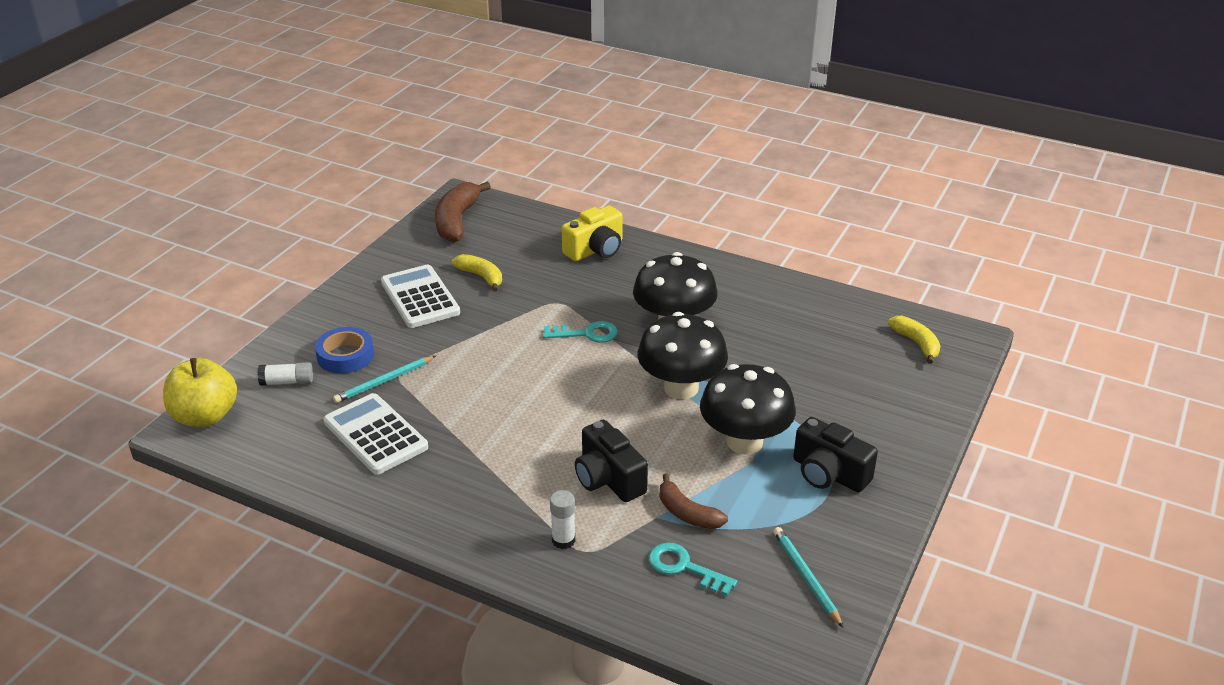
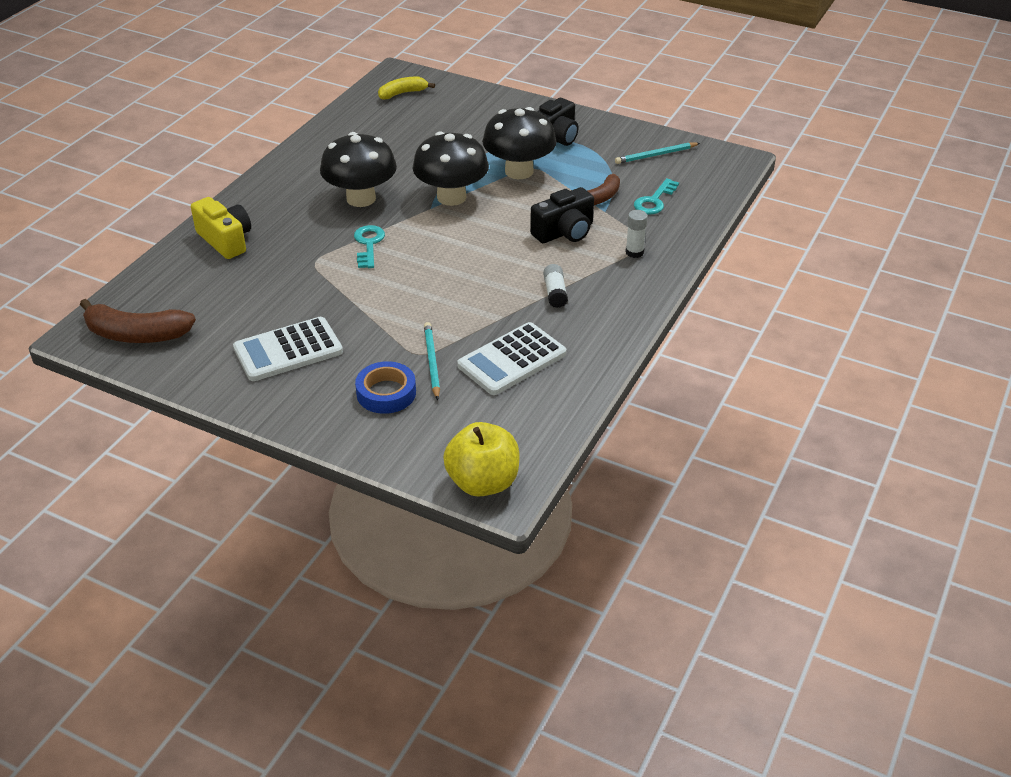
camera: 90 degrees left, 5 degrees up
white glue stick [258,362,313,386] -> white glue stick moved to [543,264,568,308]
turquoise pencil [333,356,436,403] -> turquoise pencil turned 150 degrees counterclockwise [424,322,440,400]
yellow banana [452,254,502,291] -> none

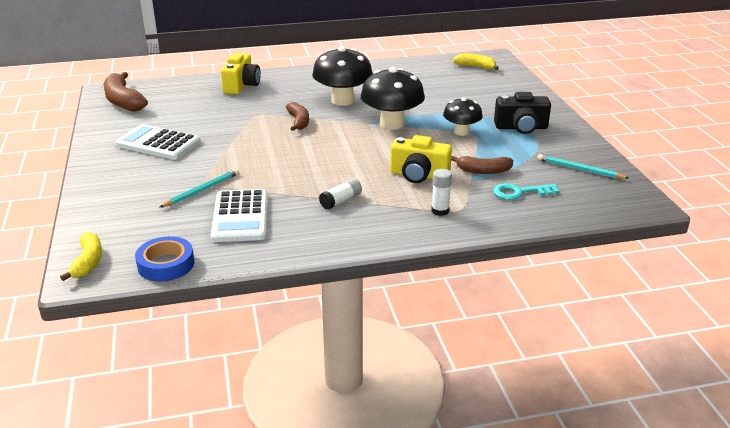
camera: 50 degrees right, 10 degrees down
turquoise key [354,225,385,268] -> brown banana [286,102,309,131]
blue tape [355,361,416,414] -> blue tape moved to [135,236,194,282]
yellow apple [443,422,519,497] -> yellow banana [60,232,102,281]
white calculator [457,322,566,395] -> white calculator turned 105 degrees counterclockwise [211,189,268,242]
black mushroom [482,107,557,179] -> black mushroom [443,97,483,136], size x0.60
black camera [530,187,594,243] -> yellow camera [390,135,452,183]

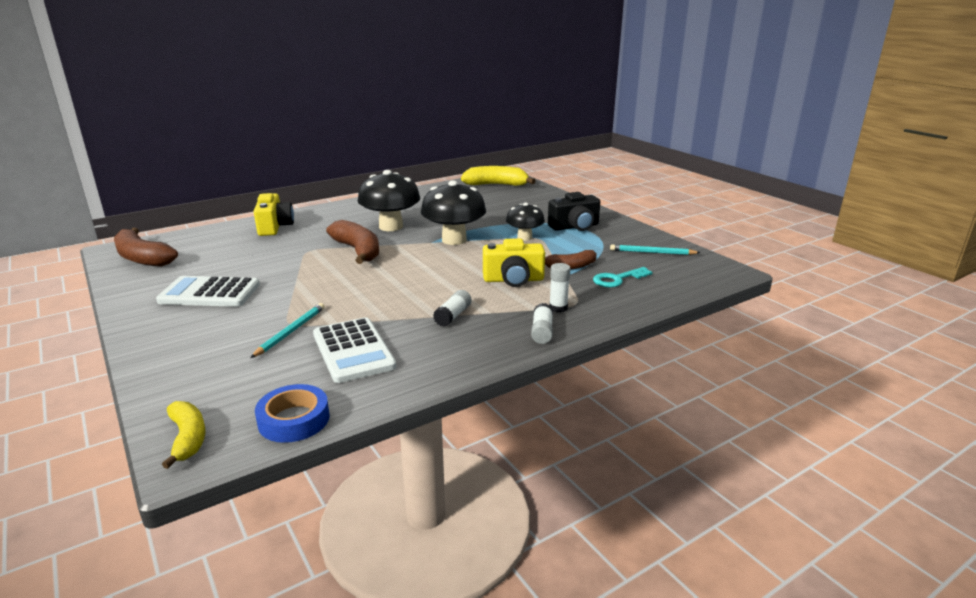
camera: 20 degrees left, 5 degrees down
brown banana [286,102,309,131] -> brown banana [326,220,379,264], size x1.61
yellow banana [453,53,499,70] -> yellow banana [461,166,536,186], size x1.61
none -> white glue stick [531,303,553,344]

